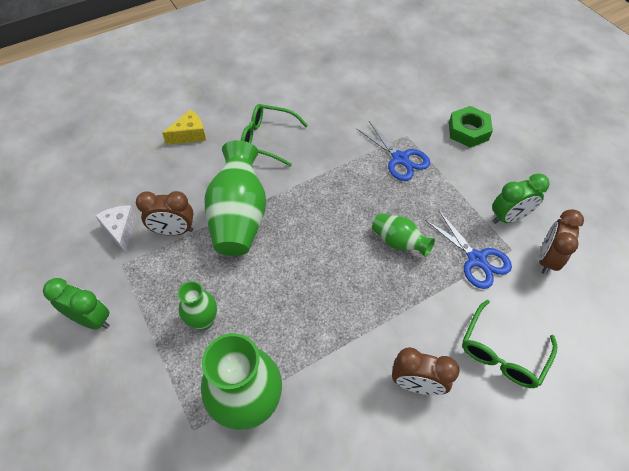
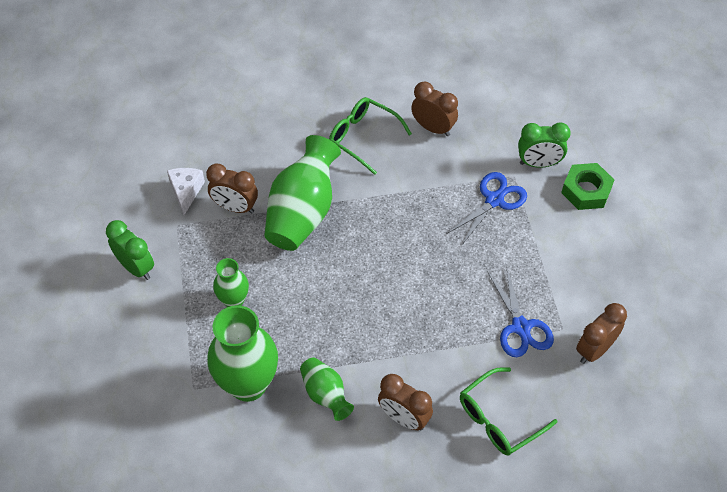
camera: 20 degrees right, 0 degrees up
yellow cheese [162,110,206,145] -> none
blue scissors [356,121,430,181] -> blue scissors turned 120 degrees counterclockwise [446,172,527,245]
green vase [372,214,435,257] -> green vase moved to [300,358,354,421]
green clock [492,173,550,224] -> green clock moved to [518,123,571,168]
none -> brown clock [411,81,458,136]

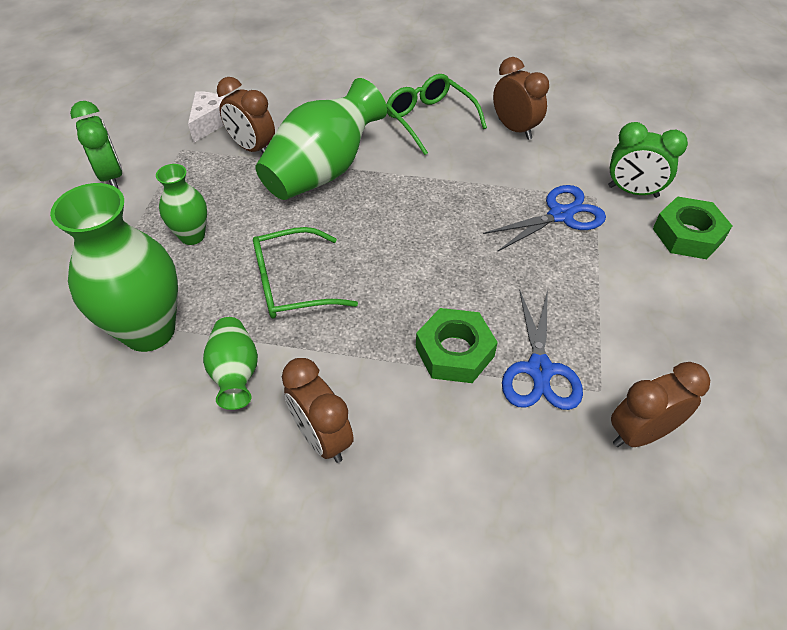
camera: 20 degrees right, 5 degrees down
green glasses [460,367,557,456] -> green glasses moved to [253,227,358,318]
none -> green nut [416,308,498,383]

